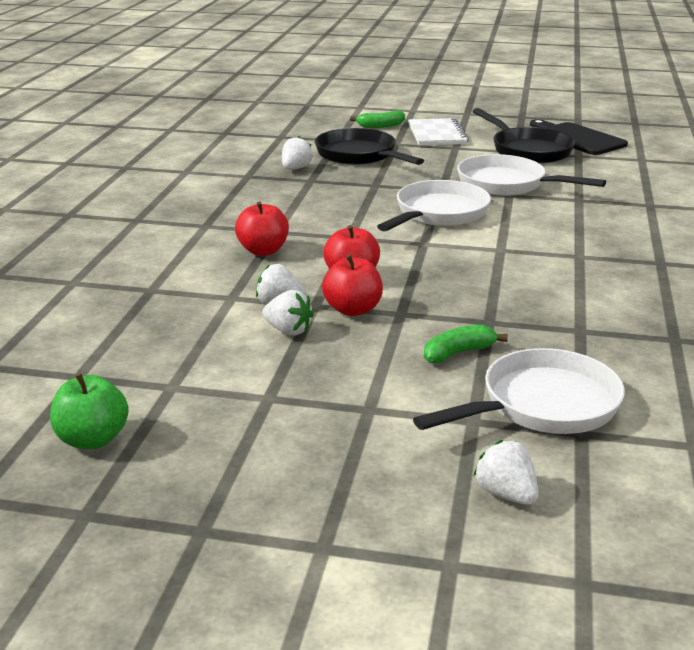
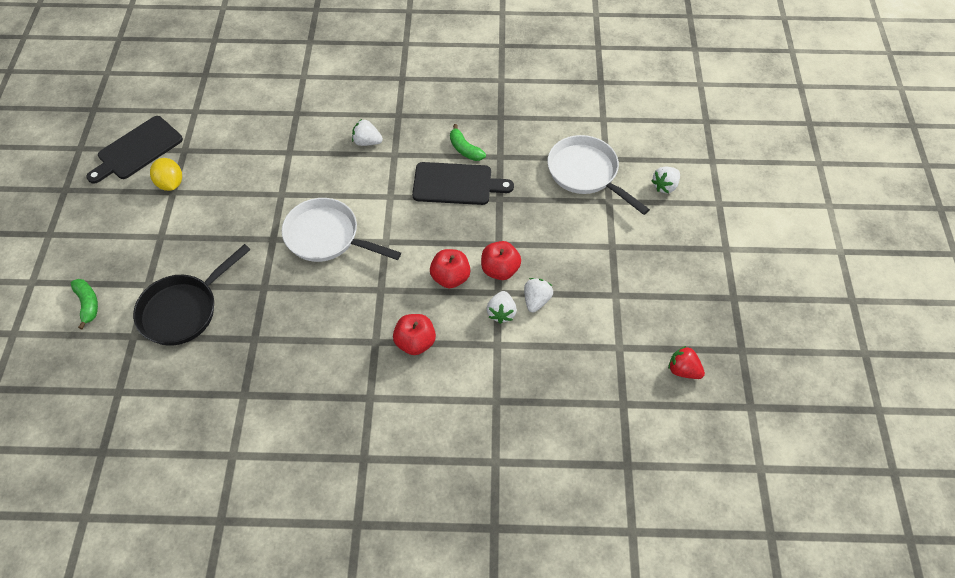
camera: 100 degrees left, 30 degrees up
green apple [50,373,129,449] -> red strawberry [668,346,705,379]
white strawberry [282,136,313,169] -> white strawberry moved to [352,119,383,146]
white notebook [408,118,469,145] -> none
green banana [424,325,508,363] -> green banana moved to [450,124,486,161]
white pan [457,154,606,196] -> none
black pan [473,108,575,164] -> yellow lemon [150,158,182,191]
none -> black cutting board [412,162,514,205]

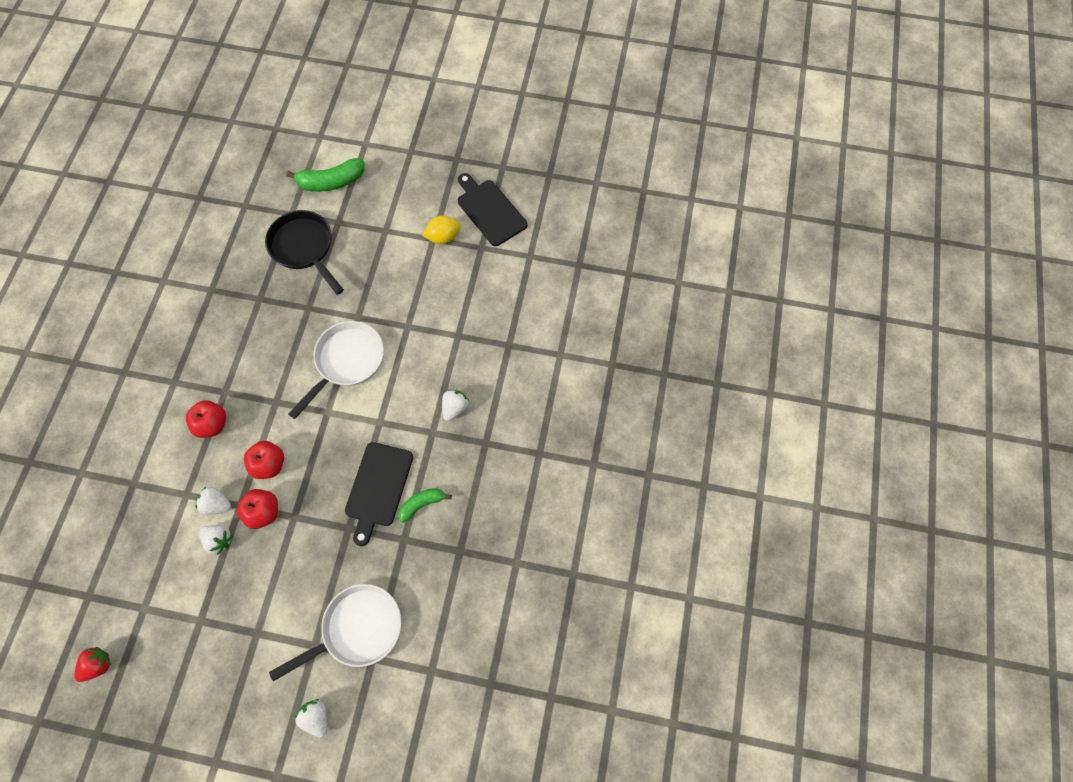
camera: 100 degrees right, 10 degrees up
green banana [71,279,98,330] -> green banana [286,158,364,192], size x1.62

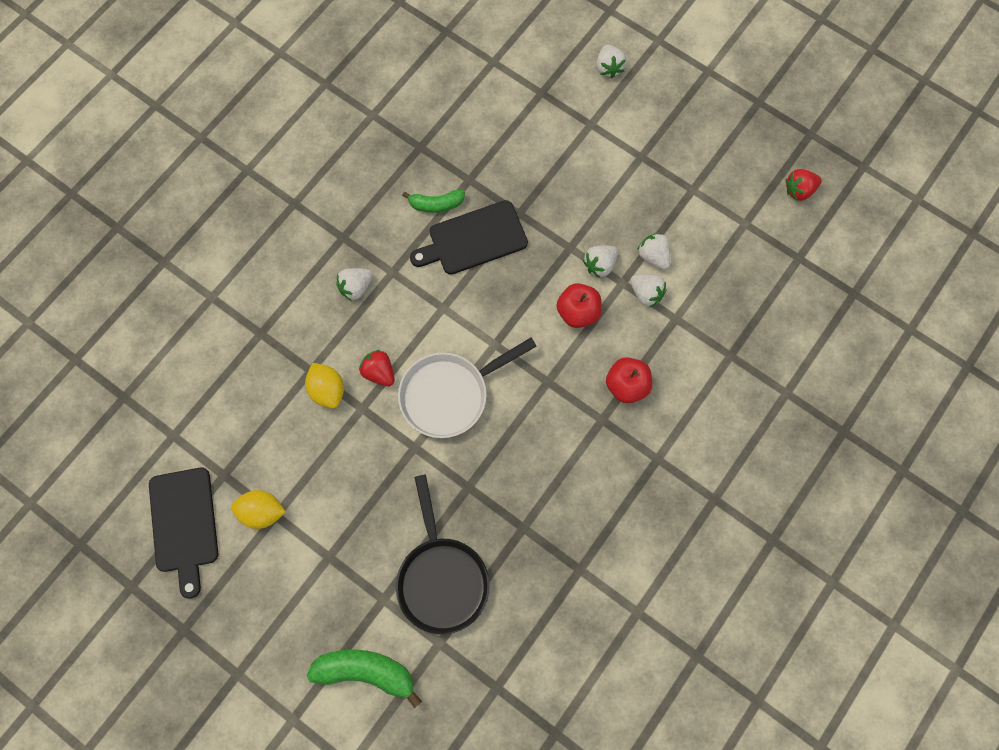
camera: 155 degrees left, 5 degrees up
red apple [237,489,278,529] -> white strawberry [583,245,618,278]
white pan [269,584,401,682] -> none
black cutting board [345,442,413,546] -> black cutting board turned 150 degrees counterclockwise [410,200,528,275]
none -> yellow lemon [305,363,344,408]
none -> red strawberry [359,350,395,386]

